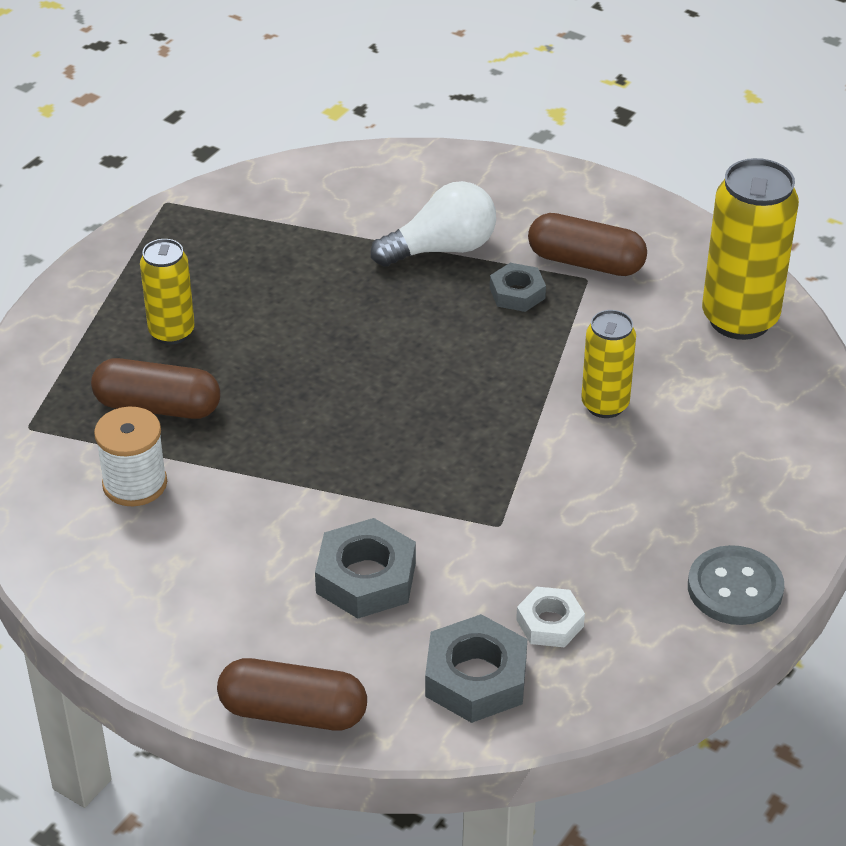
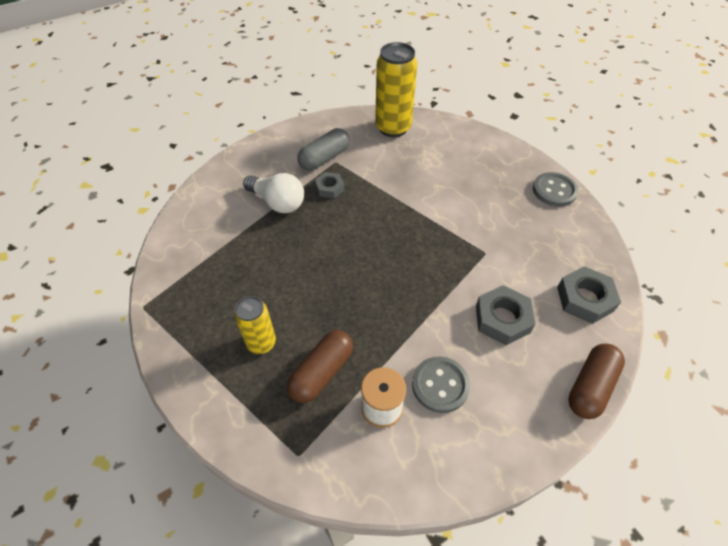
camera: 65 degrees left, 10 degrees up
white light bulb [371,181,496,267] -> white light bulb turned 120 degrees clockwise [243,173,304,213]
white nut [516,587,585,648] -> none
brown capsule [528,213,647,276] -> grey capsule [297,128,350,171]
yellow can [581,310,636,418] -> none
none -> grey button [412,357,470,413]

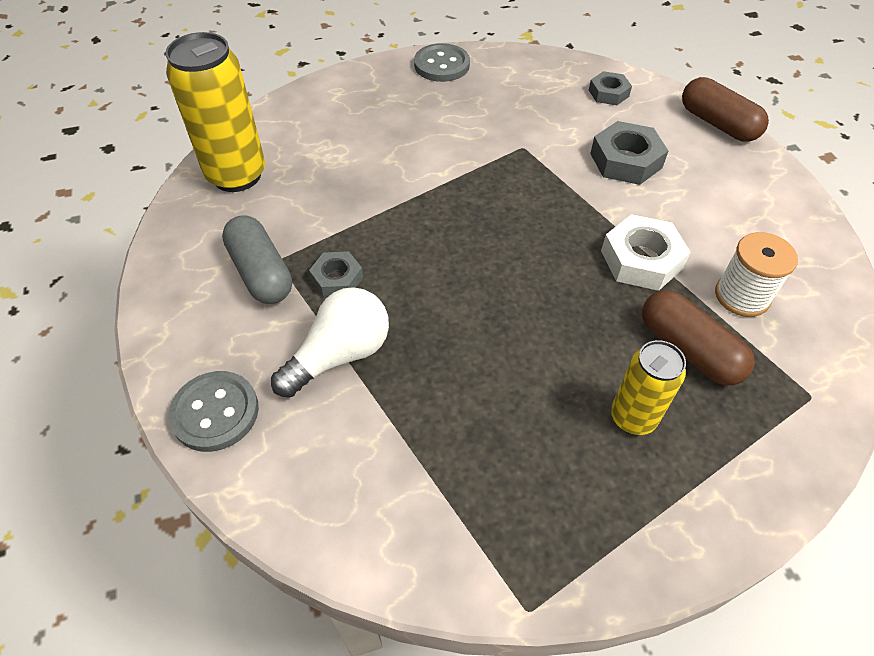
camera: 75 degrees left, 0 degrees up
grey button [412,357,470,413] -> grey button moved to [168,371,259,452]
grey nut [557,266,621,324] -> grey nut [589,71,632,105], size x0.62
none -> white nut [601,214,691,291]

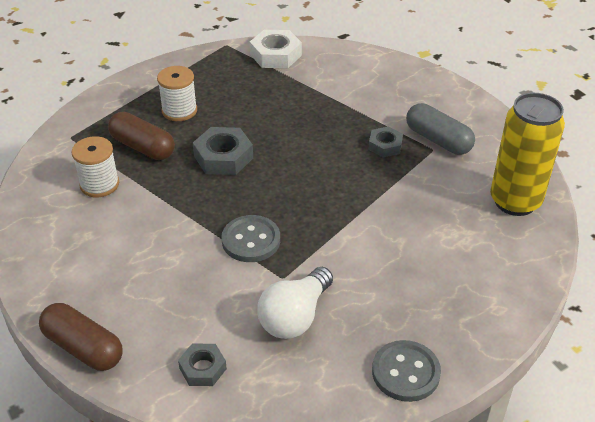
camera: 165 degrees right, 10 degrees down
grey button [168,371,259,452] -> grey button moved to [221,215,280,262]
white light bulb [271,287,389,398] -> white light bulb moved to [257,267,333,339]
grey nut [590,121,668,185] -> grey nut moved to [193,127,253,175]
white nut [601,214,691,291] -> white nut moved to [250,30,302,68]
yellow can [611,340,686,435] -> white spool [157,66,197,121]

